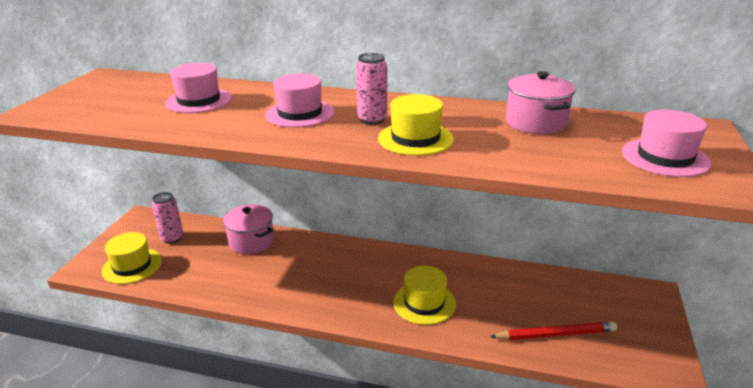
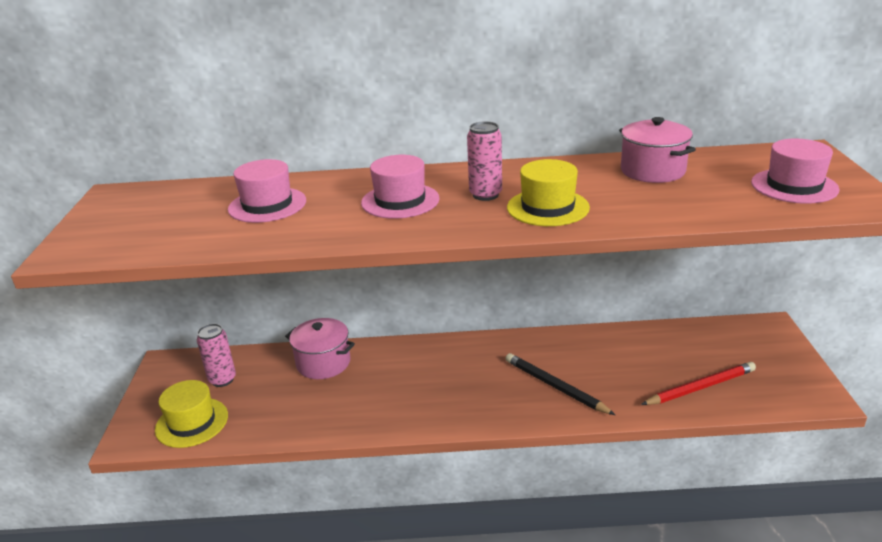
camera: 15 degrees left, 0 degrees up
yellow hat [393,266,456,325] -> black pencil [505,353,615,415]

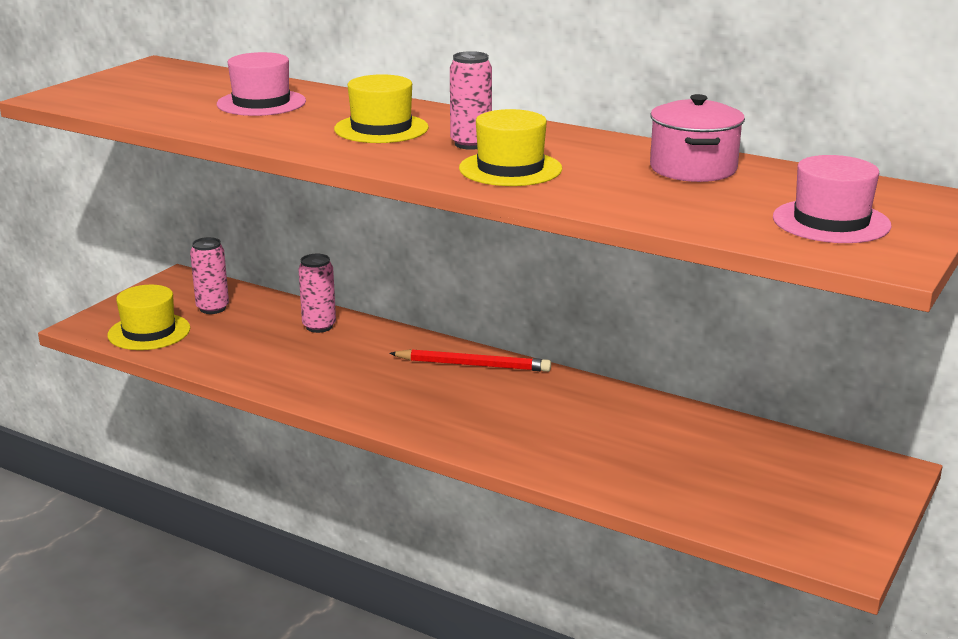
camera: 30 degrees right, 5 degrees down
pink pot [285,318,355,379] -> pink can [298,254,336,333]
pink hat [361,155,440,219] -> yellow hat [334,74,429,143]
black pencil [505,353,615,415] -> none
red pencil [641,362,756,405] -> red pencil moved to [389,349,551,372]

